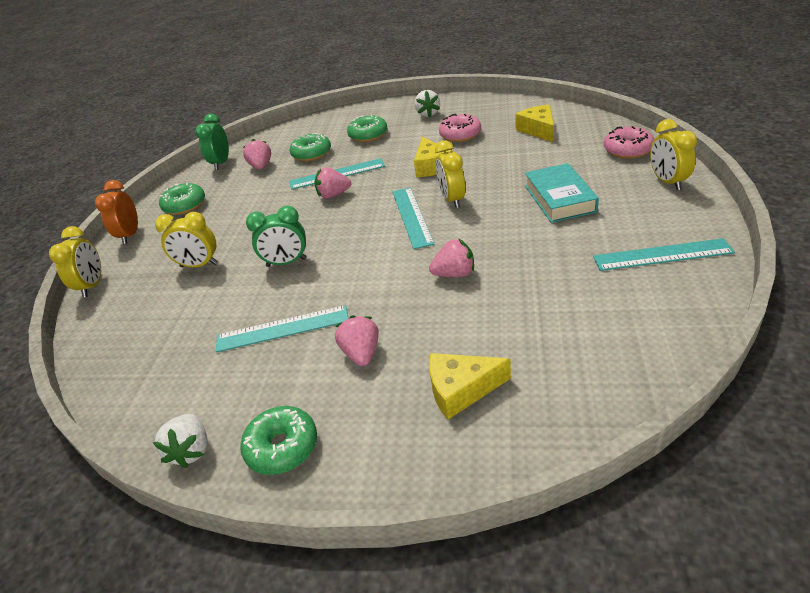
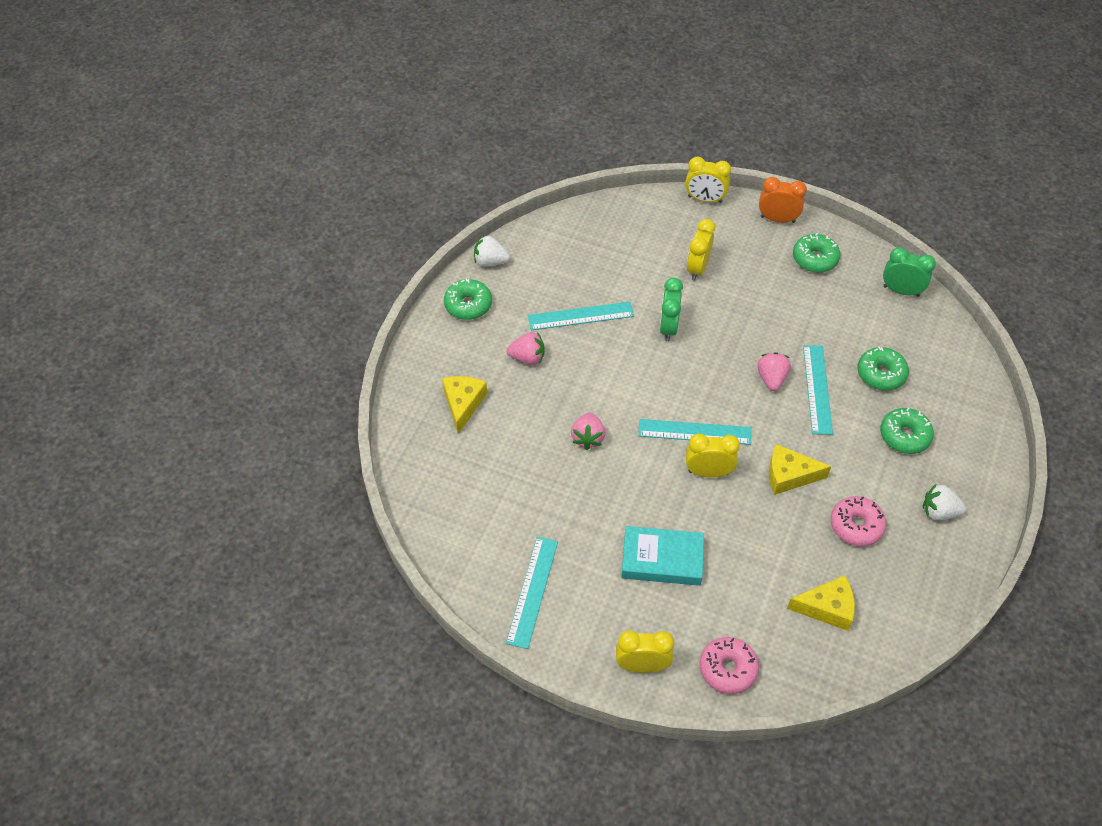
camera: 100 degrees right, 15 degrees up
turquoise ruler [216,305,349,352] -> turquoise ruler turned 75 degrees clockwise [528,302,634,330]
pink strawberry [243,139,271,170] -> none

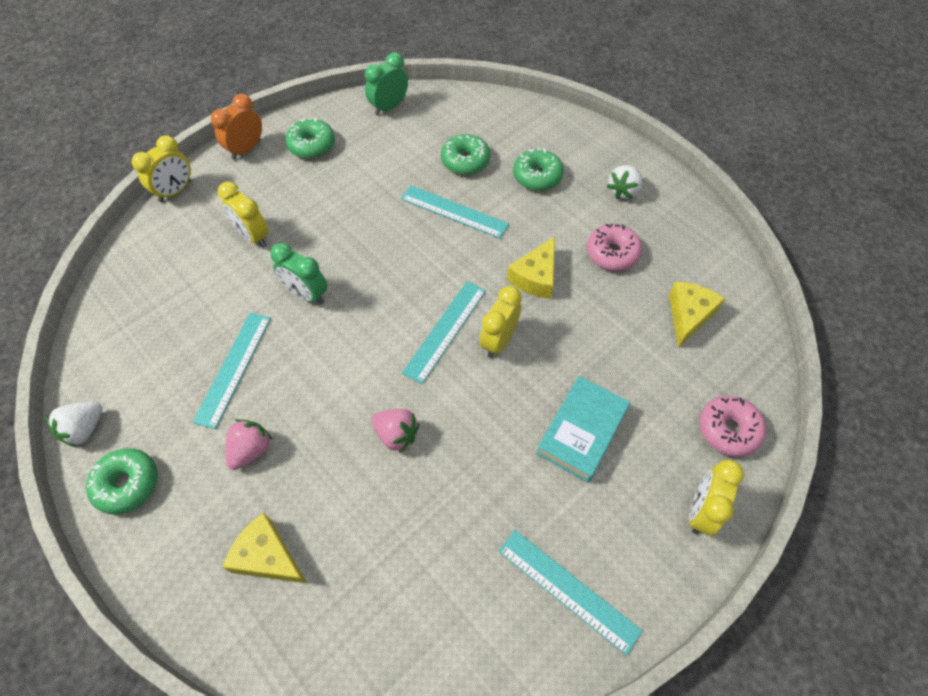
camera: 65 degrees left, 5 degrees up
pink strawberry [757,352,791,391] -> none

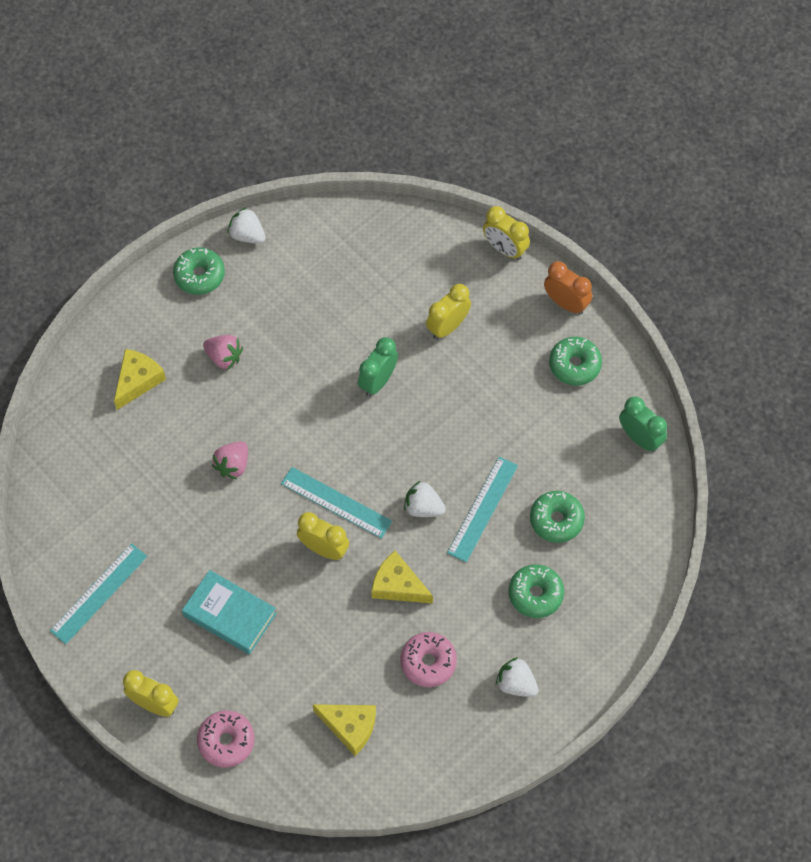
camera: 90 degrees right, 5 degrees up
turquoise ruler [192,313,271,429] -> none
none -> white strawberry [404,480,446,517]

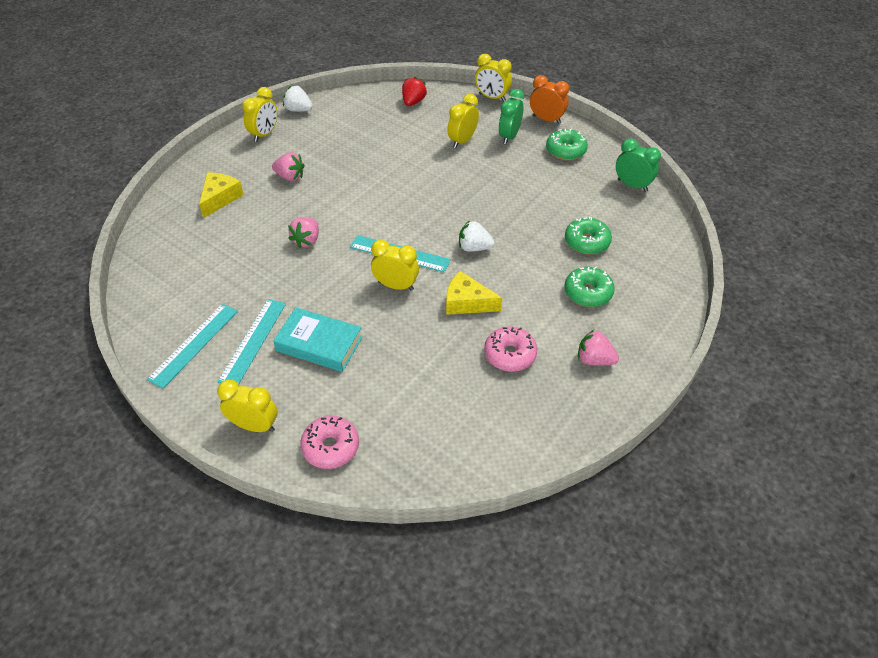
camera: 10 degrees left, 15 degrees down
green donut [173,248,225,295] -> yellow clock [242,87,277,142]
yellow cheese [312,704,376,756] -> none
green clock [358,337,398,397] -> green clock moved to [499,89,524,144]
turquoise ruler [447,457,518,562] -> turquoise ruler moved to [217,299,286,385]
white strawberry [496,657,539,697] -> pink strawberry [578,330,619,366]
none -> red strawberry [402,77,427,106]

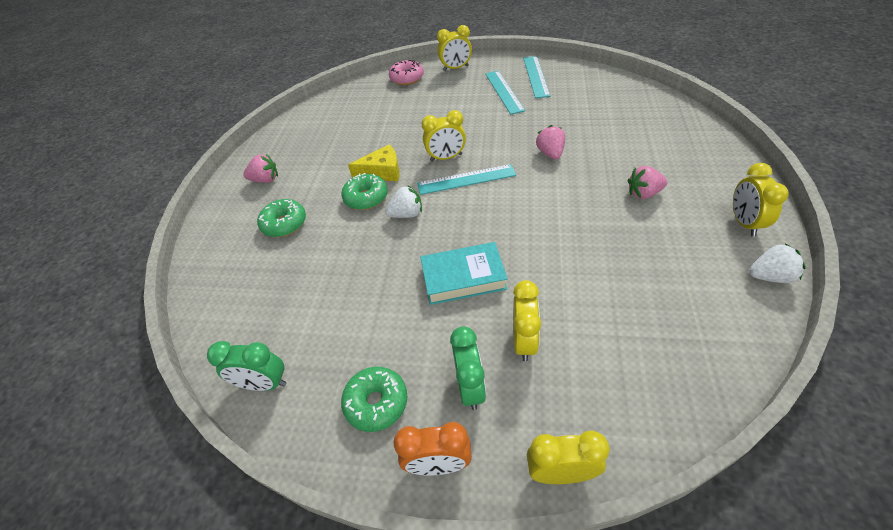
camera: 155 degrees right, 0 degrees up
yellow cheese [199,172,244,218] -> none
turquoise book [273,308,363,372] -> turquoise book moved to [420,242,508,305]
red strawberry [402,77,427,106] -> none
pink donut [484,326,537,372] -> none
green donut [565,216,612,254] -> green donut moved to [341,173,388,210]

